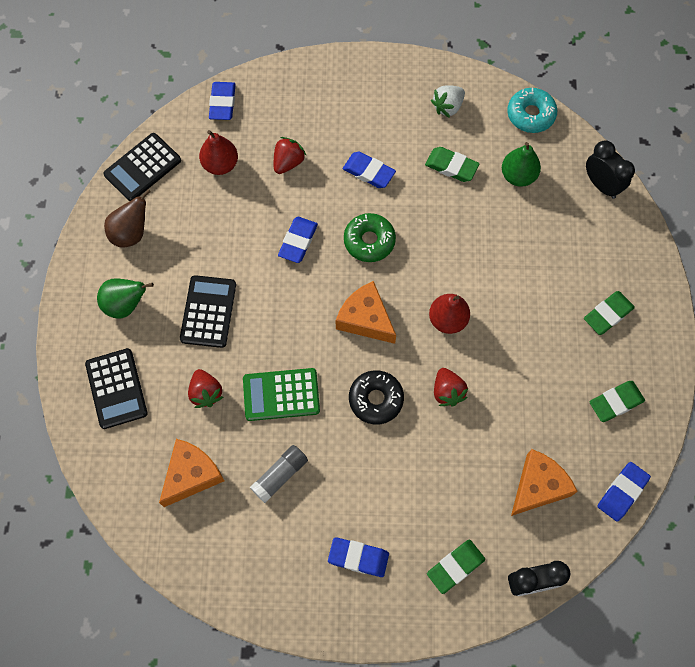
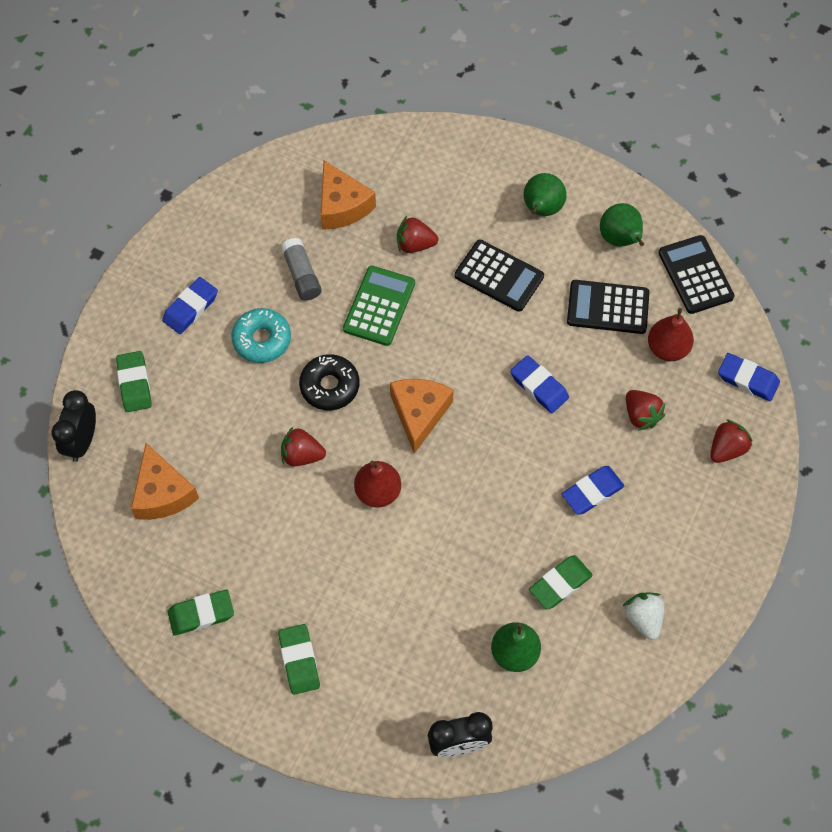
camera: 115 degrees right, 5 degrees down
black calculator [85,348,148,429] -> black calculator moved to [567,280,649,334]
brown pear [104,189,151,247] -> green pear [600,203,644,247]
orange cheese [336,281,396,344] -> orange cheese turned 60 degrees counterclockwise [390,379,454,454]
green donut [344,213,396,262] -> none
turquoise donut [507,88,557,133] -> turquoise donut moved to [231,308,291,363]
green eraser [590,381,645,422] -> green eraser turned 75 degrees clockwise [168,590,234,636]
blue eraser [597,462,651,522] -> none
none -> red strawberry [710,419,753,463]

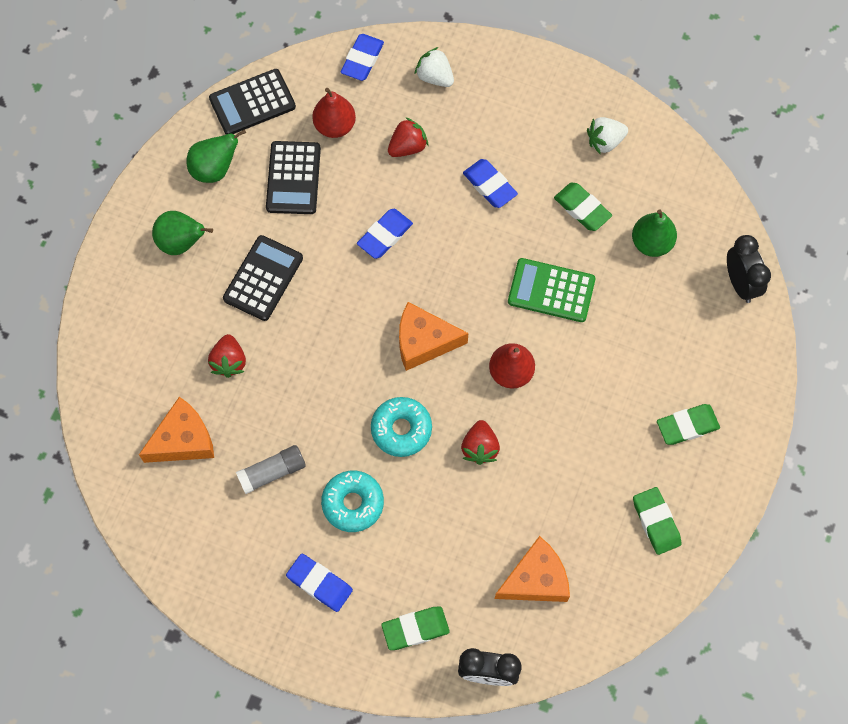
camera: 95 degrees left, 5 degrees up
black donut [299,354,359,410] -> turquoise donut [371,397,432,457]
green calculator [343,266,415,346] -> green calculator moved to [508,258,596,322]
red strawberry [710,419,753,463] -> white strawberry [414,47,454,87]

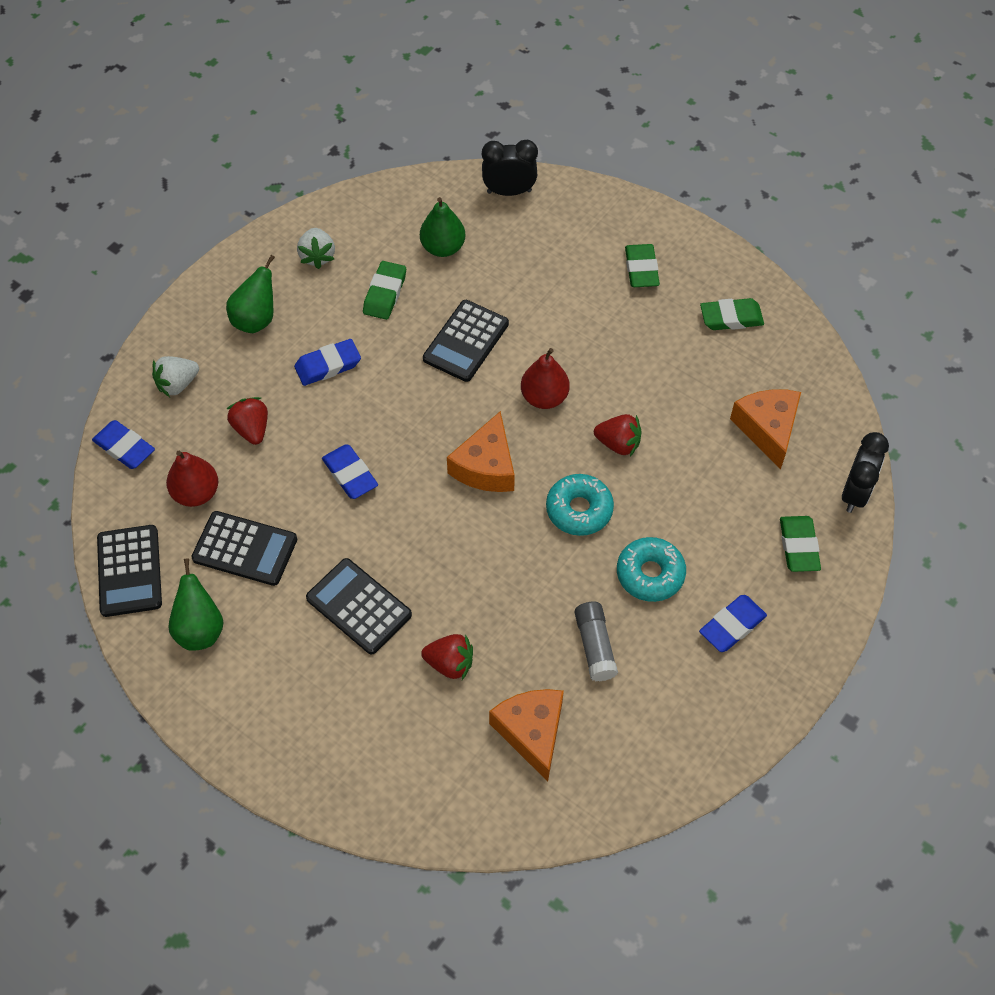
camera: 75 degrees left, 10 degrees down
green pear [152,211,213,255] -> green pear moved to [226,255,275,333]
green calculator [508,258,596,322] -> black calculator [423,300,509,382]
green eraser [554,183,612,231] -> green eraser turned 45 degrees counterclockwise [363,261,406,320]

